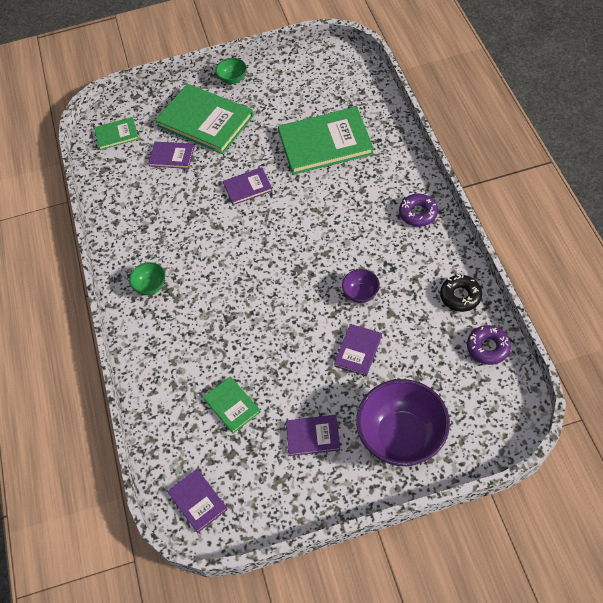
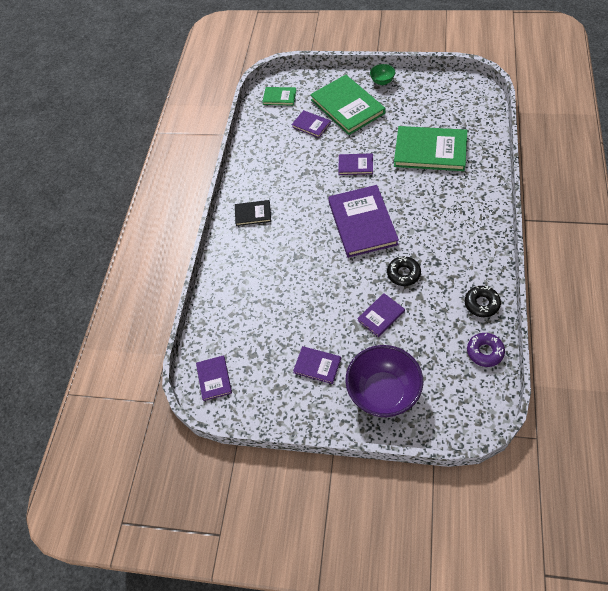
camera: 25 degrees right, 0 degrees up
green bowl [129,262,165,295] -> black book [235,200,271,226]
green book [203,376,261,434] -> none
purple bowl [342,269,380,303] -> black donut [387,256,421,286]
purple donut [399,194,438,227] -> none
none -> purple book [328,185,399,258]

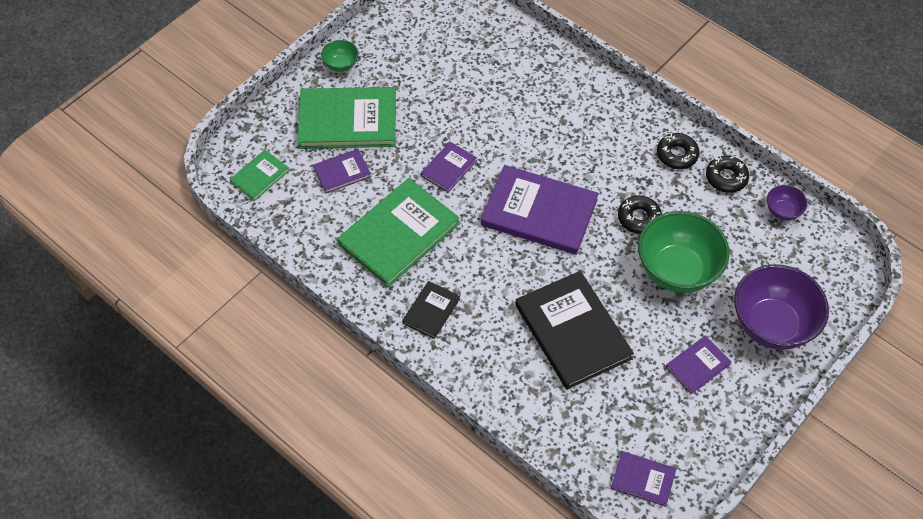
camera: 65 degrees left, 0 degrees up
purple book [357,293,405,337] -> green bowl [638,211,730,293]
green book [394,126,467,171] -> green book moved to [337,178,460,287]
purple donut [467,333,505,367] -> purple bowl [767,185,807,221]
none -> black book [515,271,634,390]
none -> black donut [657,133,700,169]

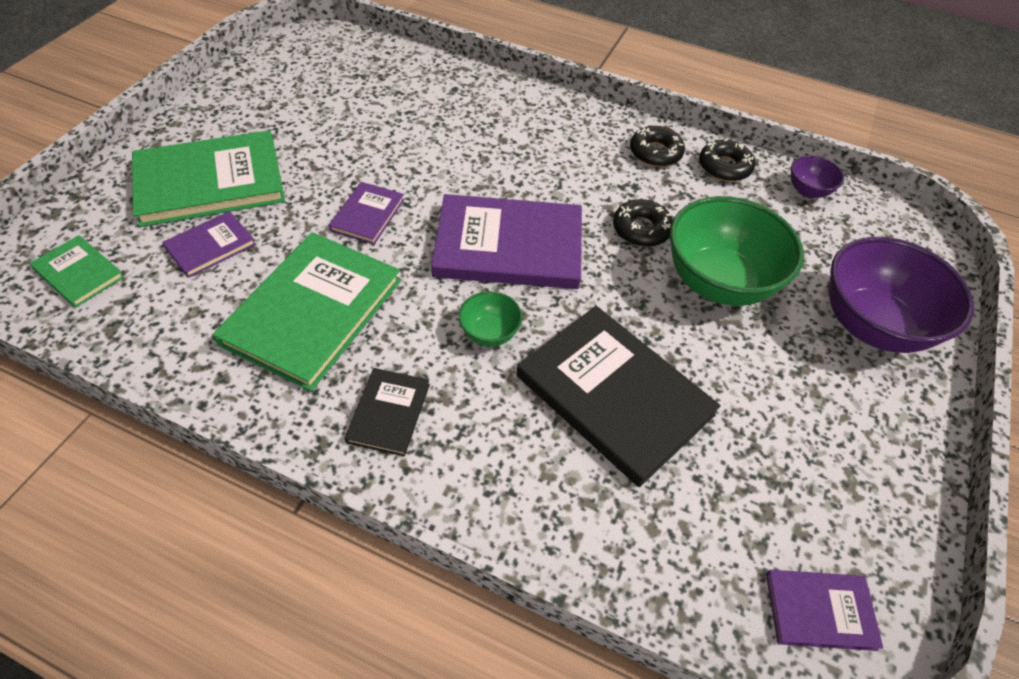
camera: 20 degrees left, 5 degrees down
green book [230,150,289,201] -> green book turned 75 degrees counterclockwise [30,235,124,308]
green bowl [321,40,358,72] -> green bowl moved to [458,291,522,347]
purple book [666,336,731,394] -> none

